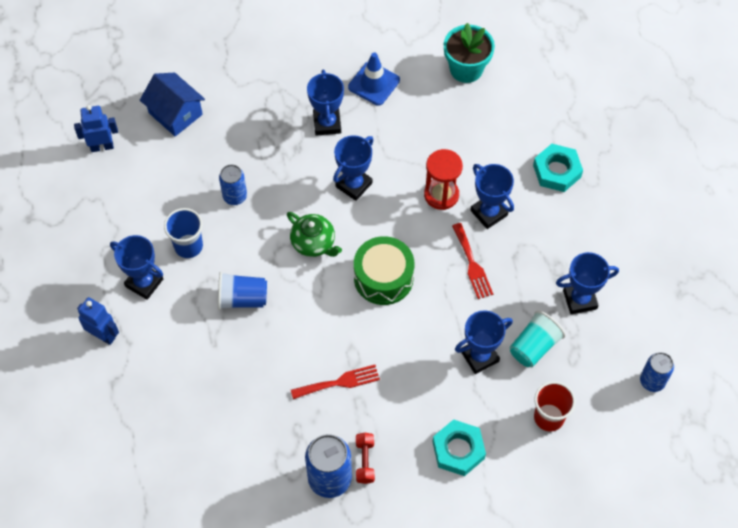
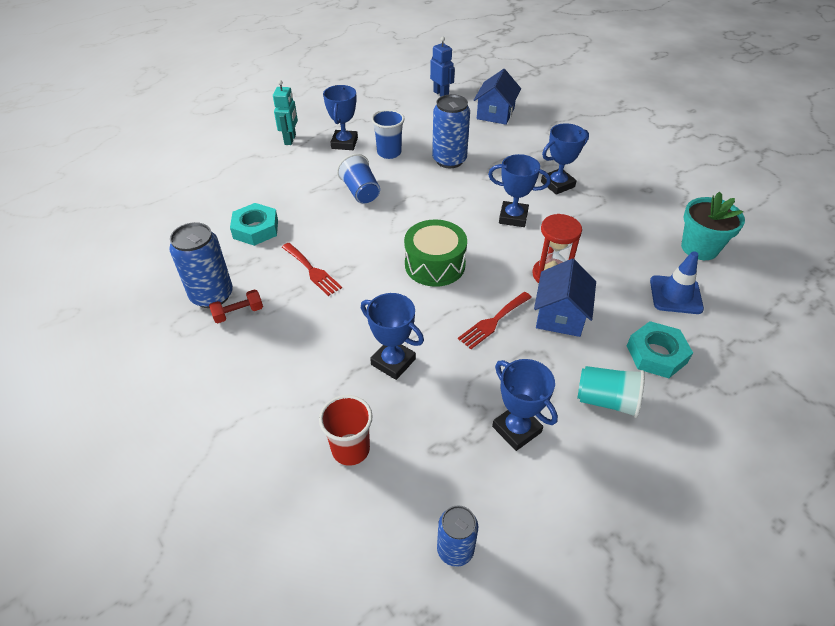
camera: 65 degrees right, 15 degrees down
blue robot [77,297,119,345] -> turquoise robot [273,80,298,145]
blue can [219,164,247,205] -> blue can [432,94,470,168], size x1.61
green teapot [287,212,342,257] -> none
blue traffic cone [348,53,400,106] -> blue traffic cone moved to [650,251,704,314]
turquoise nut [433,419,486,476] -> turquoise nut moved to [230,203,278,246]
blue trophy [471,164,514,229] -> blue house [534,259,596,337]
turquoise cup [510,310,566,367] -> turquoise cup moved to [577,366,645,418]

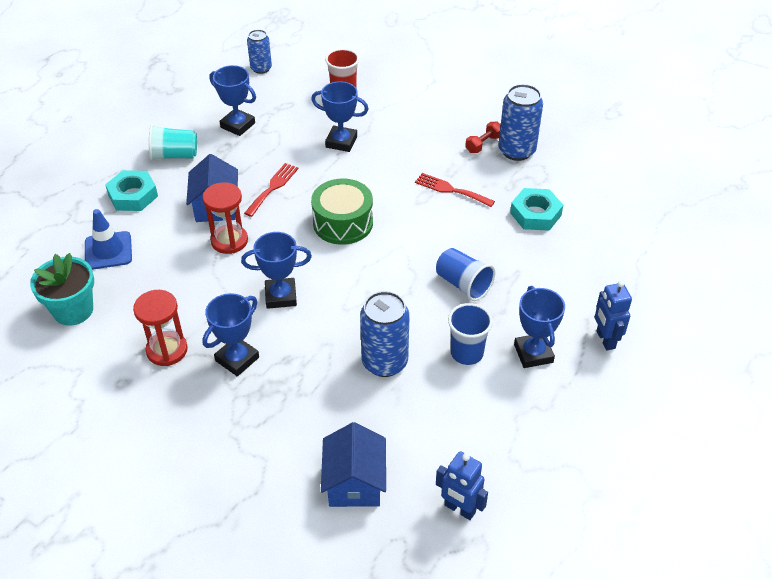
camera: 160 degrees right, 0 degrees up
turquoise robot [273,80,298,145] -> blue robot [595,281,632,351]
none -> red hourglass [133,290,188,366]

